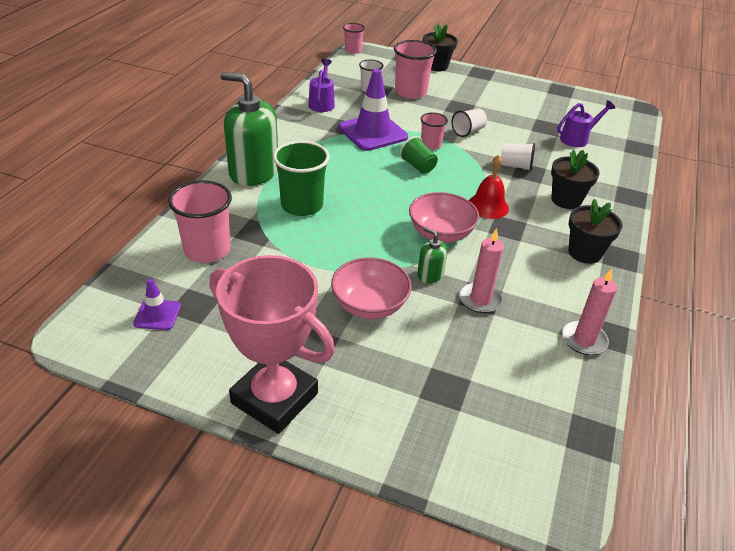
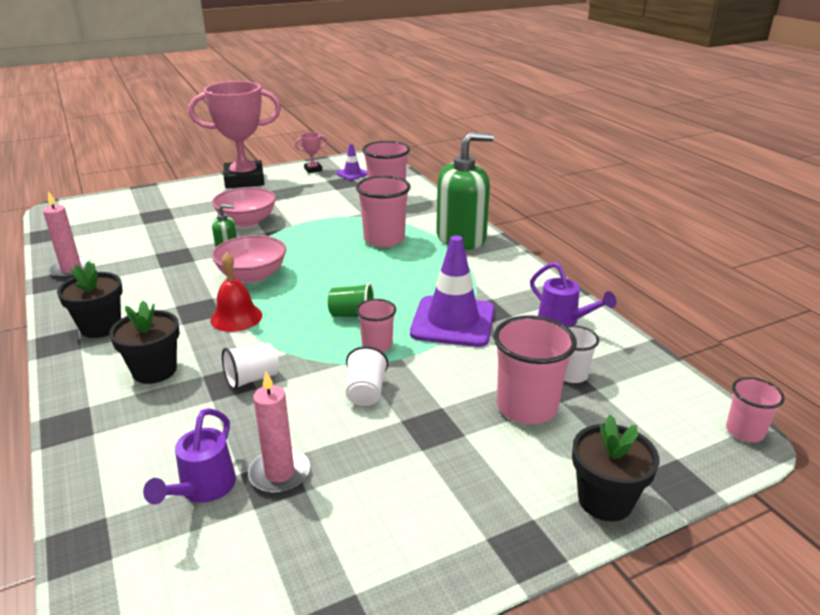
camera: 135 degrees right, 10 degrees down
green cup [273,141,330,216] -> pink cup [356,176,411,247]
pink candle [460,228,504,313] -> pink candle moved to [248,371,310,494]
none -> pink trophy [295,132,328,173]

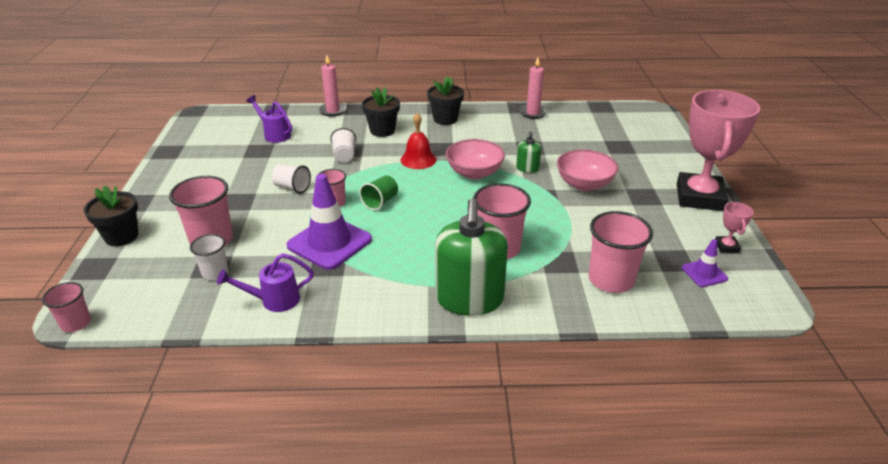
camera: 115 degrees right, 5 degrees up
pink candle [248,371,310,494] -> pink candle moved to [319,55,347,116]

